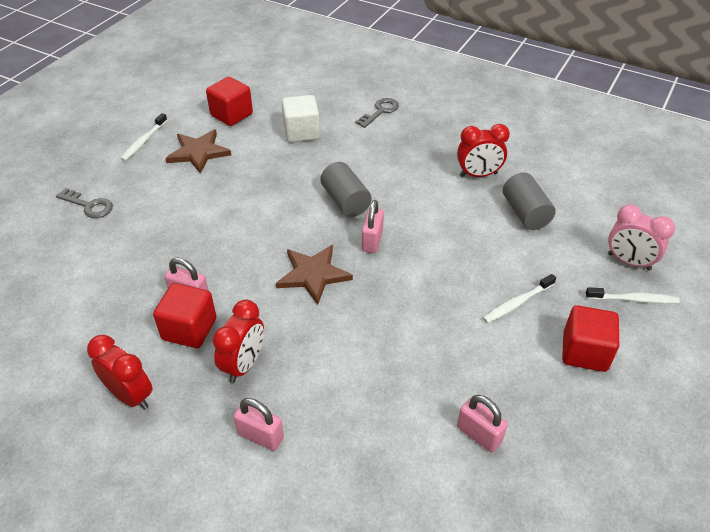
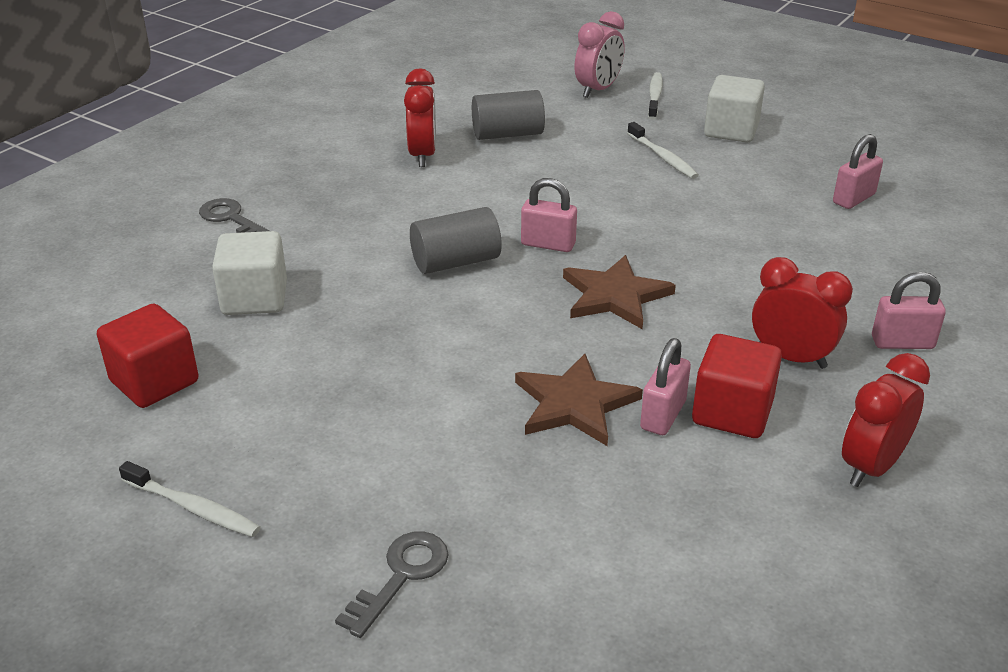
camera: 85 degrees left, 10 degrees down
brown star [165,130,231,174] -> brown star moved to [515,354,643,446]
pink padlock [233,398,284,451] -> pink padlock turned 60 degrees clockwise [872,272,946,349]
red cube [562,305,619,372] -> white cube [704,75,765,143]

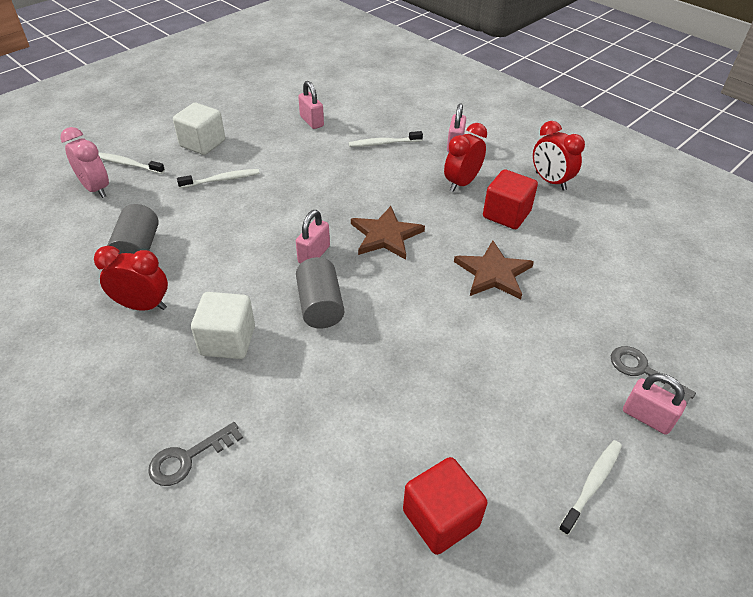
camera: 80 degrees left, 10 degrees up
white cube [212,231,287,315] -> white cube moved to [191,292,255,359]
pink padlock [640,338,691,435] -> pink padlock moved to [623,373,687,435]
none -> white toothbrush [349,131,423,147]

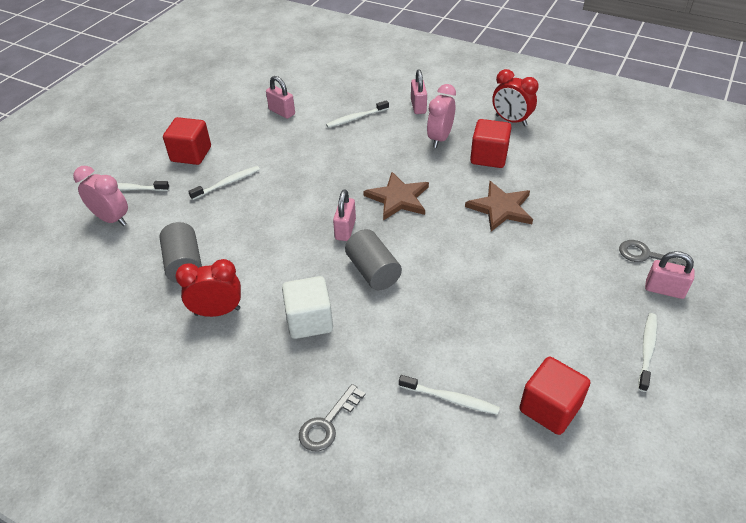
camera: 15 degrees left, 0 degrees up
white cube [173,103,225,155] -> red cube [163,117,211,165]
red clock [444,123,487,192] -> pink clock [427,84,456,148]
none -> white toothbrush [399,375,500,415]

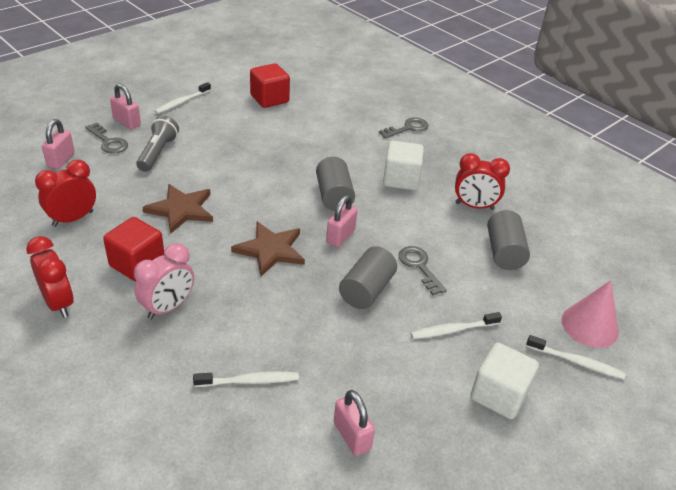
camera: 165 degrees left, 5 degrees down
pink clock [73,166,128,226] -> pink cone [562,280,619,348]
red cube [163,117,211,165] -> white cube [471,343,539,419]
white toothbrush [399,375,500,415] -> none
pink padlock [411,69,427,114] -> pink padlock moved to [42,119,75,169]
none -> red clock [35,160,96,227]
none -> grey flashlight [136,116,179,172]
none -> grey cylinder [339,246,397,309]
none -> grey key [398,246,447,295]

